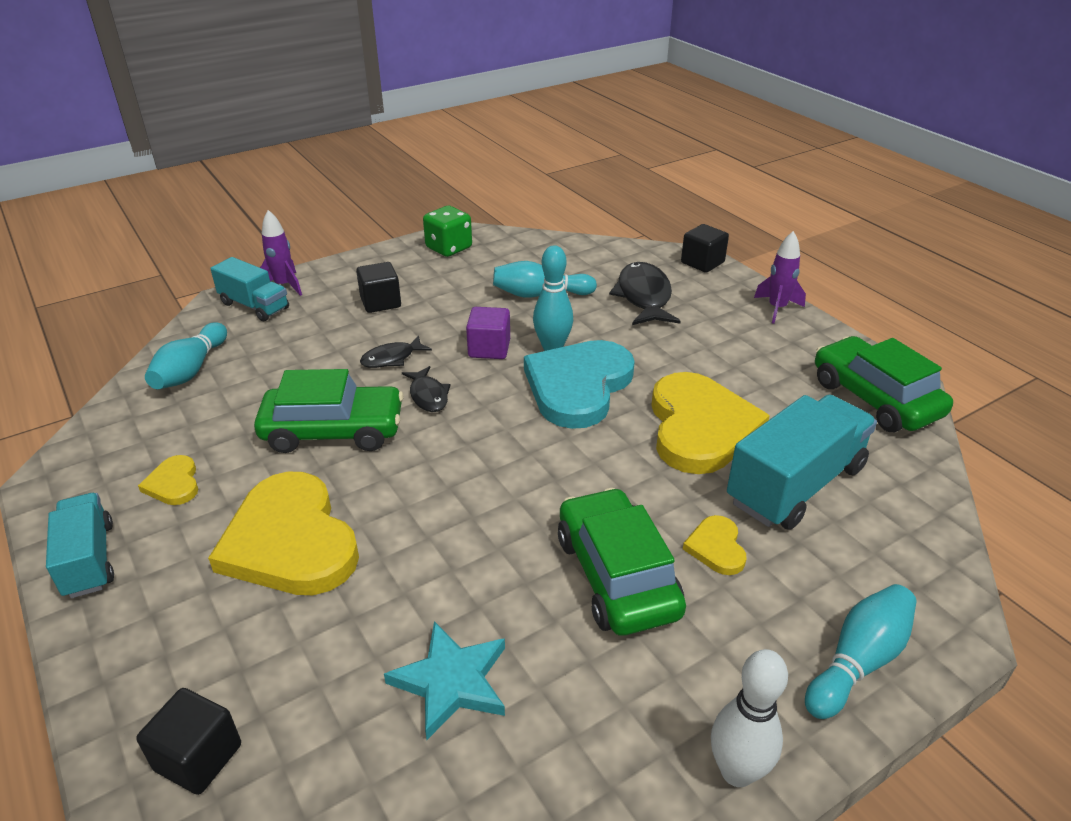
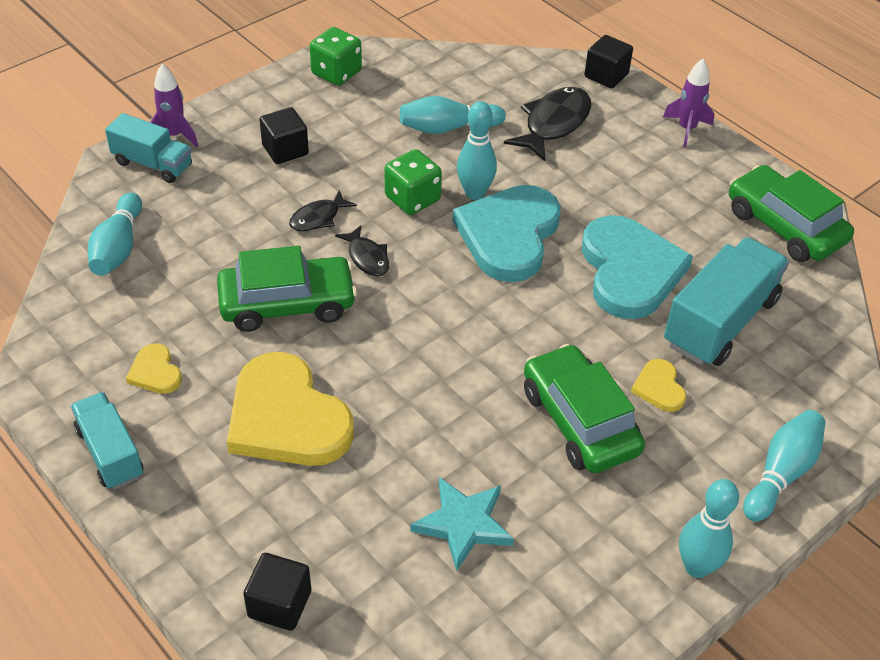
camera: 10 degrees left, 10 degrees up
purple cube [466,307,510,359] -> green dice [385,149,442,215]
black fish [609,262,680,325] -> black fish turned 45 degrees clockwise [504,87,591,161]
yellow heart [651,372,770,474] -> turquoise heart [582,215,693,319]
white bowling pin [711,649,788,787] -> turquoise bowling pin [679,479,739,578]

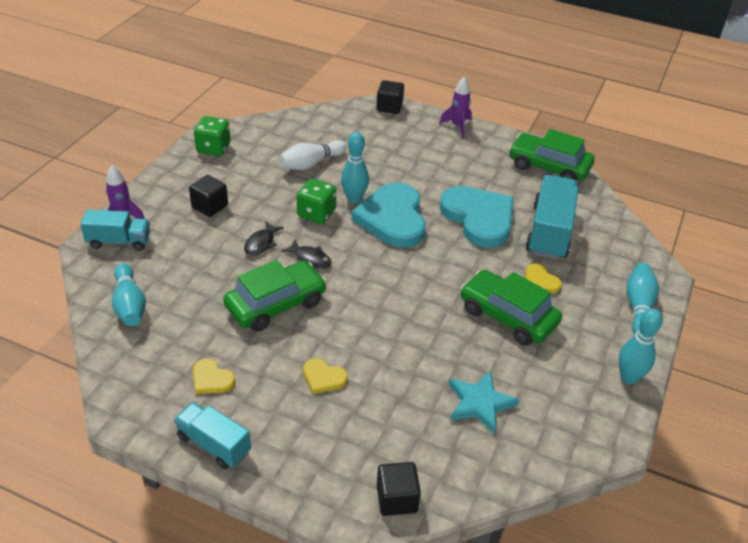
camera: 25 degrees left, 5 degrees down
yellow heart [227,352,354,466] -> yellow heart [303,358,348,394], size x0.44
turquoise bowling pin [400,96,506,134] -> white bowling pin [279,140,347,170]
black fish [504,87,591,161] -> none

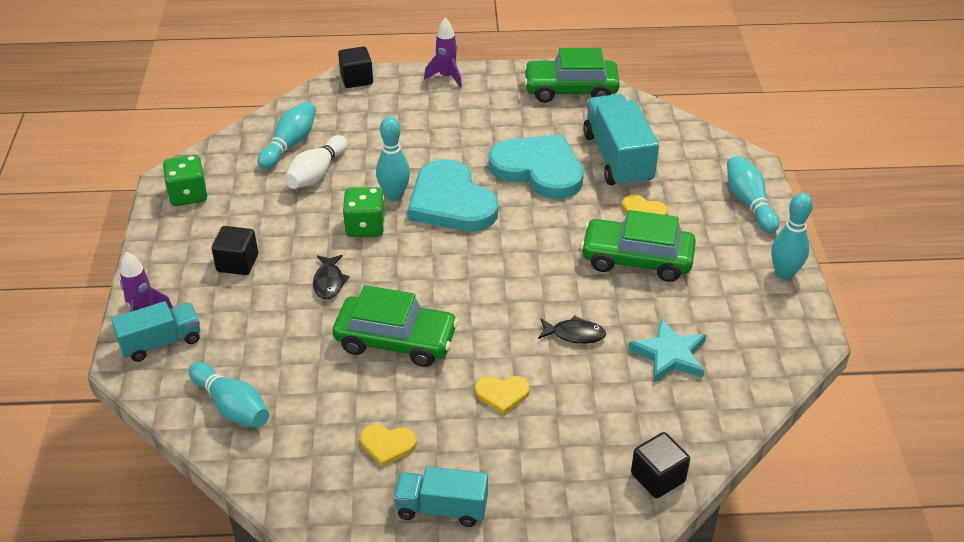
camera: 25 degrees left, 0 degrees up
green car [223,260,327,332] -> green car turned 75 degrees clockwise [333,285,458,367]
black fish [282,240,332,269] -> black fish moved to [538,315,606,344]
none -> turquoise bowling pin [258,101,316,170]

